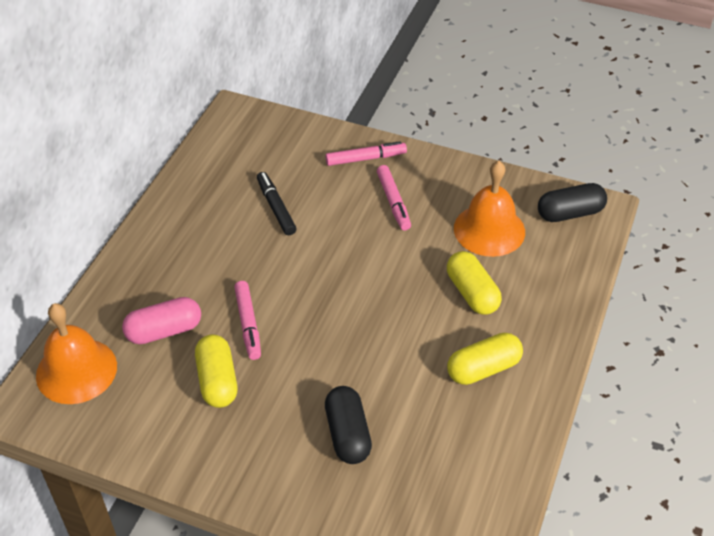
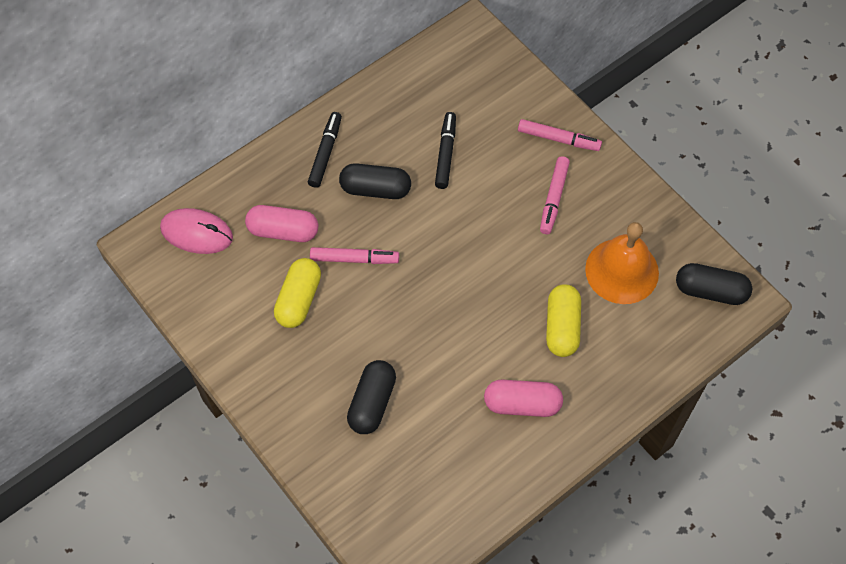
camera: 30 degrees right, 15 degrees up
orange bell [36,303,117,404] -> pink mouse [160,208,233,254]
pink marker [234,281,261,360] -> pink marker turned 105 degrees counterclockwise [310,247,399,264]
yellow capsule [447,333,523,385] -> pink capsule [484,380,563,417]
none -> black marker [308,112,342,188]
none -> black capsule [339,163,411,199]

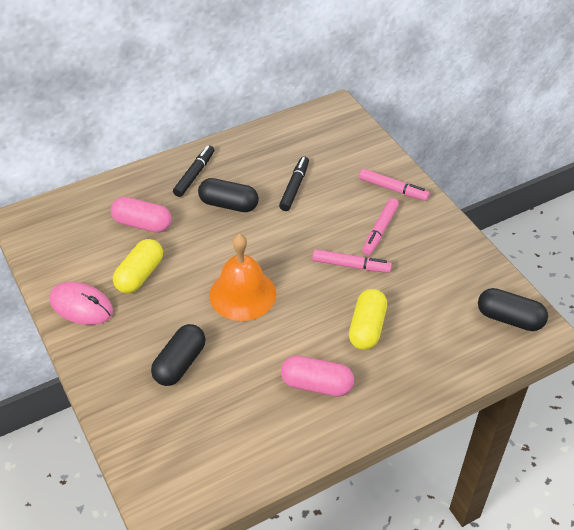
camera: 10 degrees right, 15 degrees down
pink mouse [160,208,233,254] -> pink mouse moved to [50,282,113,325]
pink marker [310,247,399,264] -> pink marker moved to [312,249,392,273]
orange bell [585,222,659,304] -> orange bell moved to [209,234,276,321]

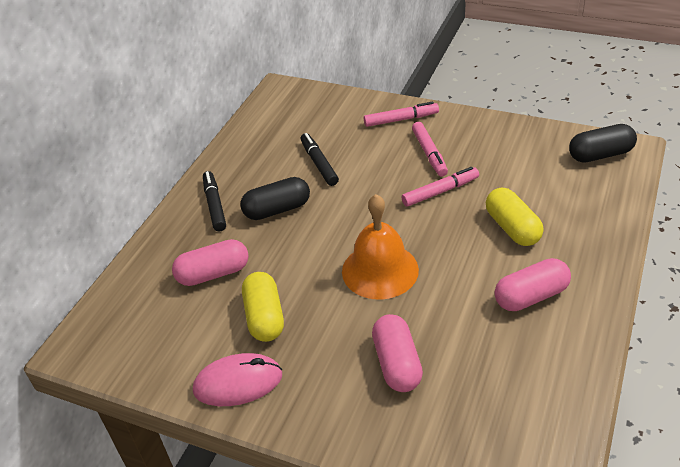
camera: 35 degrees left, 5 degrees down
black capsule [151,324,206,386] -> pink capsule [372,314,423,392]

